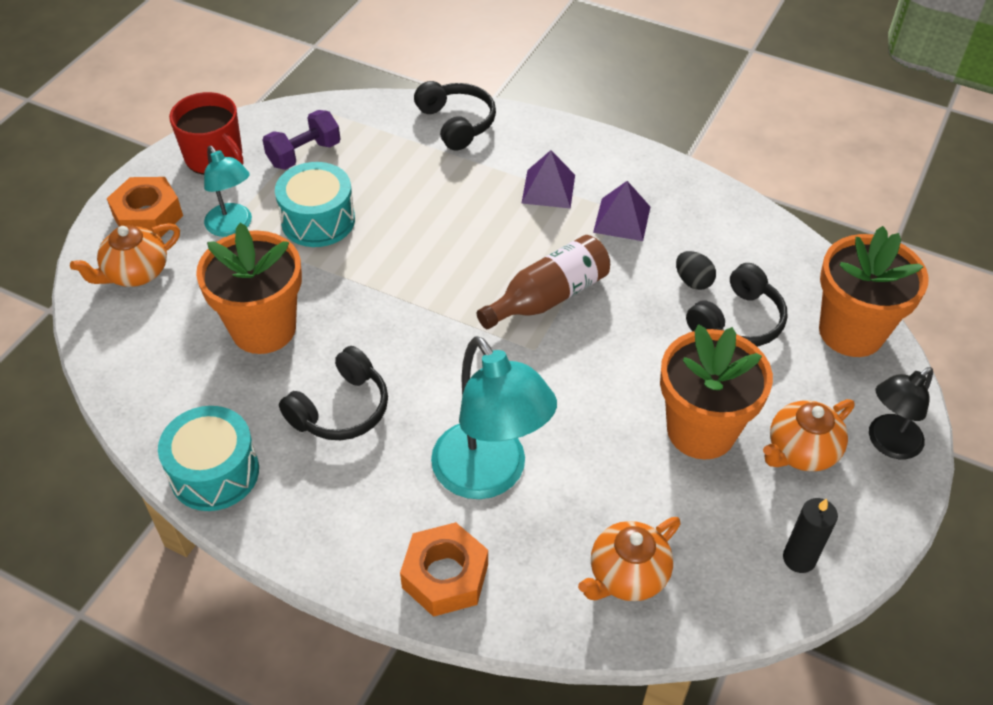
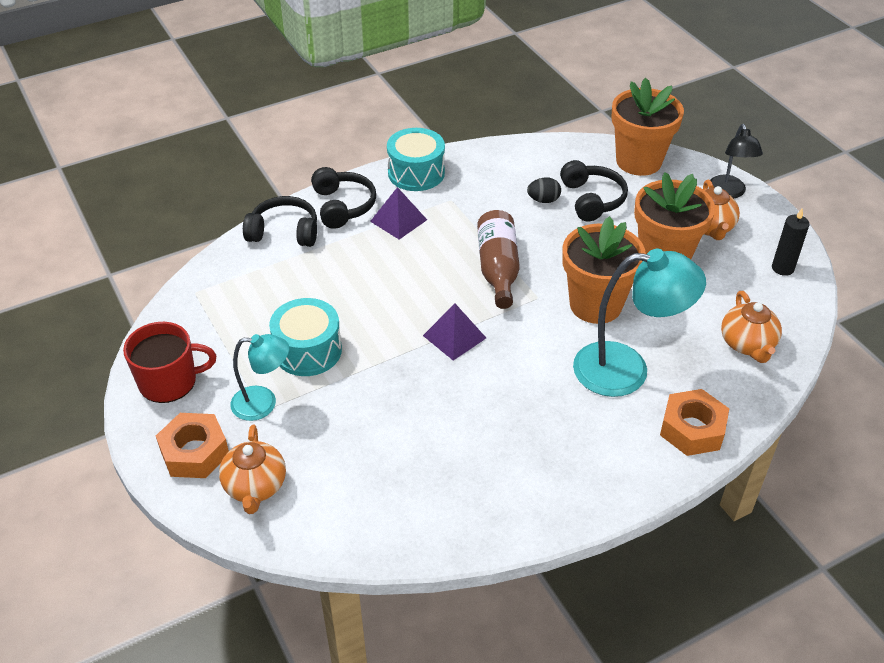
camera: 55 degrees left, 5 degrees down
turquoise drum [158,406,259,511] -> turquoise drum moved to [387,128,445,191]
orange flower pot [196,223,302,354] -> orange flower pot moved to [562,216,646,324]
purple dumbbell [263,110,340,170] -> none
black headphones [279,346,388,440] -> black headphones moved to [311,167,376,229]
purple pyramid [593,181,650,241] -> purple pyramid moved to [423,304,486,361]

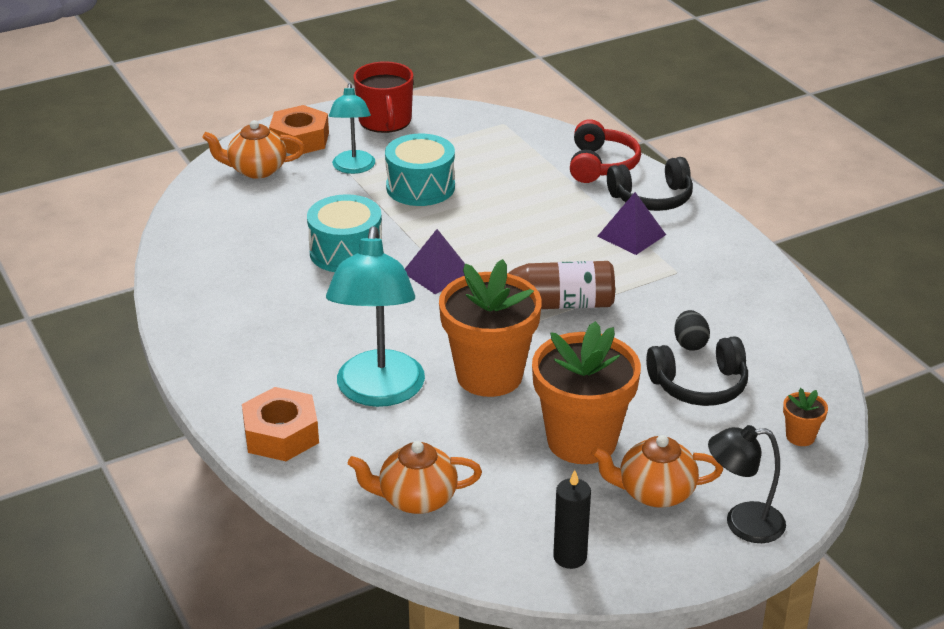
camera: 90 degrees right, 10 degrees down
black headphones [243,196,317,247] -> red headphones [570,119,641,183]
turquoise drum [387,128,445,191] -> turquoise drum moved to [307,194,383,272]
orange flower pot [611,78,684,176] -> orange flower pot [783,388,828,446], size x0.42

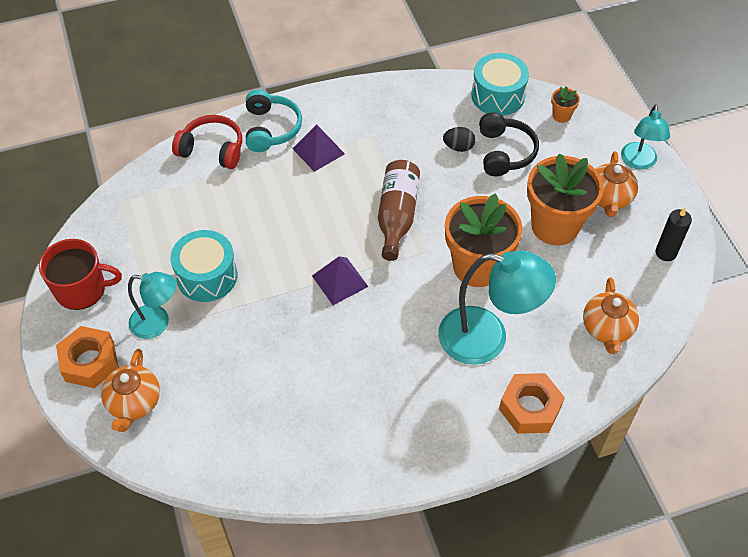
camera: 80 degrees left, 20 degrees up
turquoise drum [307,194,383,272] -> turquoise drum moved to [471,53,529,116]
black headphones [607,157,693,211] -> turquoise headphones [246,90,302,152]
black lamp [708,425,786,543] -> turquoise lamp [621,104,670,169]

